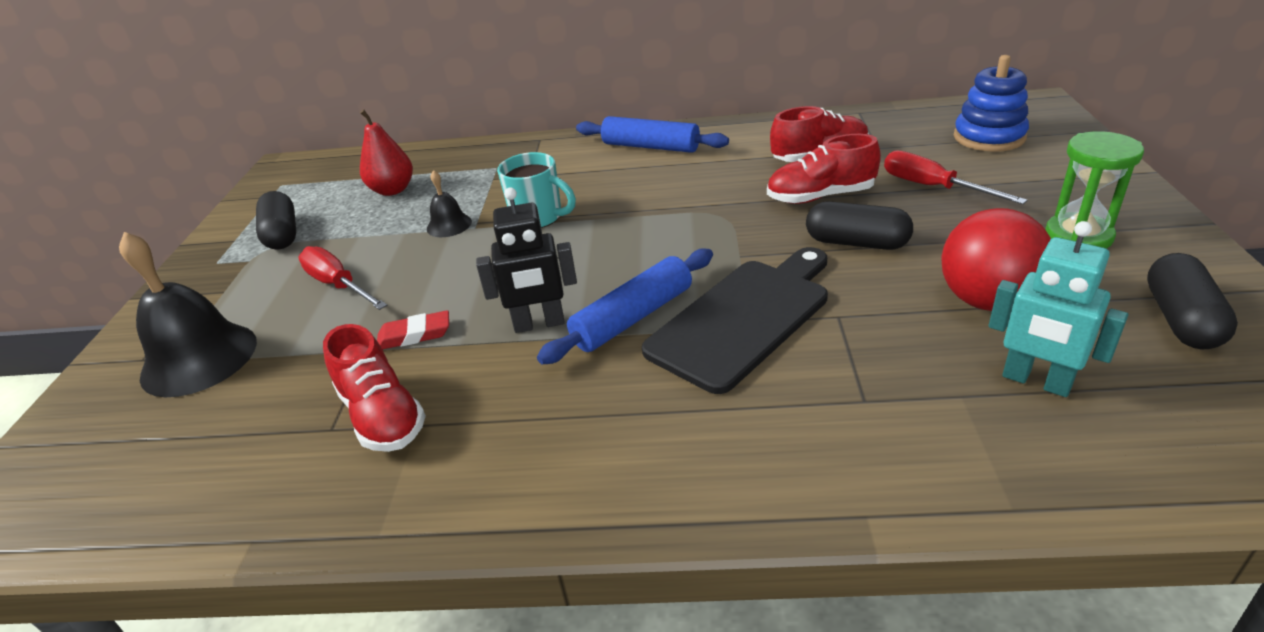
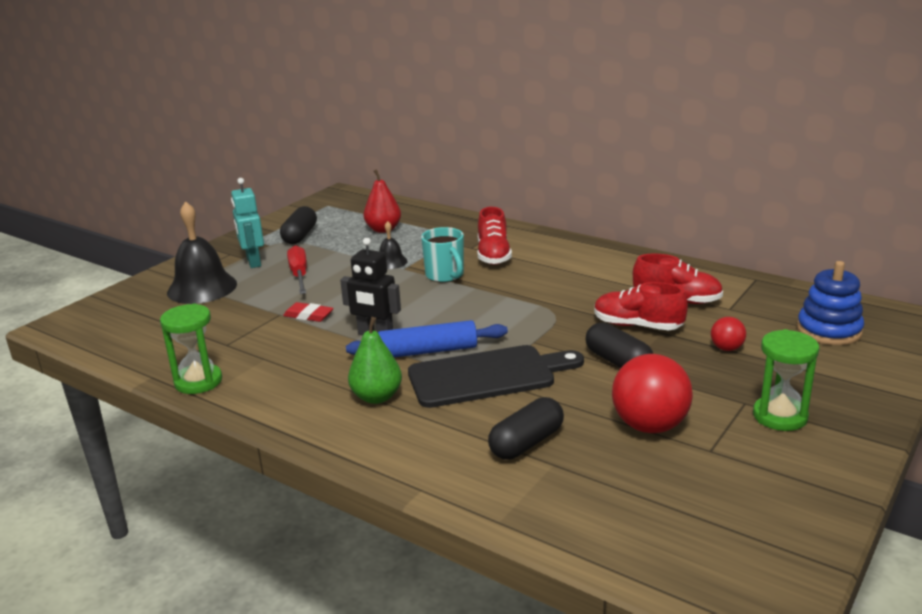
camera: 30 degrees right, 10 degrees down
red shoe [323,324,426,452] -> red shoe moved to [477,207,512,265]
blue rolling pin [576,116,729,153] -> none
red screwdriver [884,150,1027,204] -> red ball [711,317,746,351]
turquoise robot [989,221,1128,397] -> turquoise robot moved to [231,178,264,268]
black capsule [1147,253,1238,349] -> black capsule moved to [488,397,564,459]
none -> green hourglass [160,303,222,394]
none -> green pear [348,317,402,404]

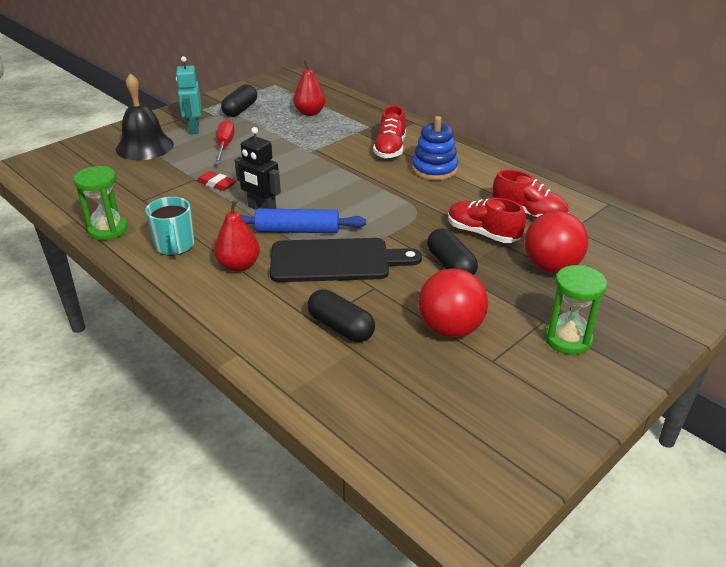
camera: 10 degrees right, 10 degrees up
green pear [348,317,402,404] -> red pear [214,200,260,272]
black bell [380,221,408,269] -> none
turquoise mug [421,227,464,283] -> turquoise mug moved to [145,197,195,256]
black capsule [488,397,564,459] -> black capsule turned 75 degrees clockwise [308,289,375,342]
red ball [711,317,746,351] -> red ball [524,211,589,273], size x2.00
blue stacking toy [797,261,864,345] -> blue stacking toy moved to [412,116,458,180]

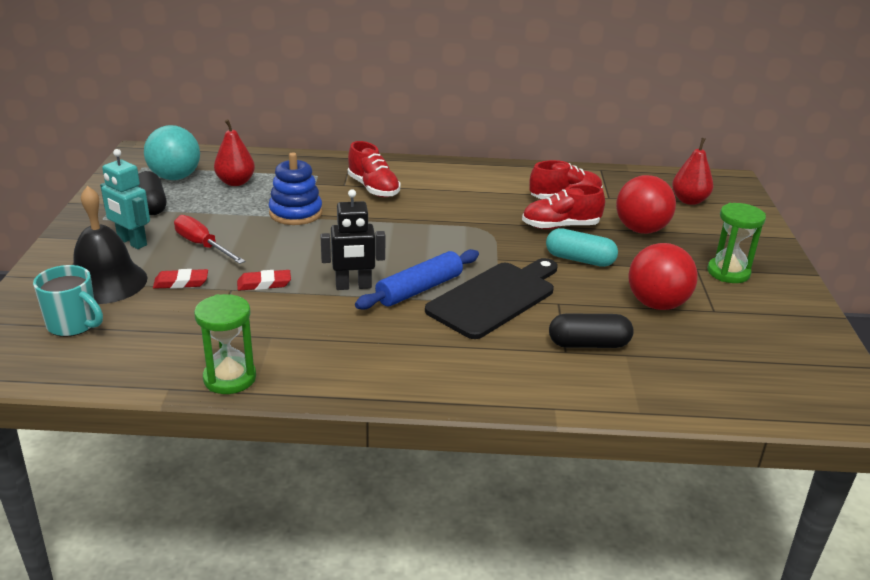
camera: 45 degrees left, 5 degrees down
turquoise mug [145,197,195,256] -> turquoise mug moved to [33,265,103,337]
red pear [214,200,260,272] -> red pear moved to [672,138,713,205]
blue stacking toy [412,116,458,180] -> blue stacking toy moved to [269,153,322,225]
black capsule [427,228,478,275] -> turquoise capsule [546,228,618,267]
none -> turquoise ball [144,125,200,180]
none -> red eraser [153,269,208,289]

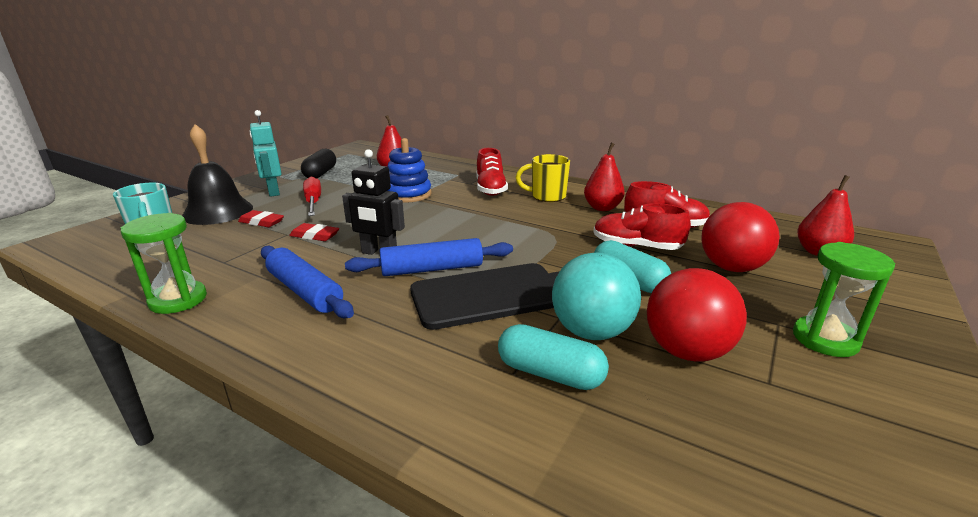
camera: 30 degrees right, 5 degrees down
turquoise ball [144,125,200,180] -> turquoise ball moved to [552,253,641,340]
black capsule [549,313,634,348] -> turquoise capsule [498,324,609,390]
none -> blue rolling pin [261,246,354,318]
none -> yellow mug [515,154,570,202]
none -> red pear [584,143,625,211]

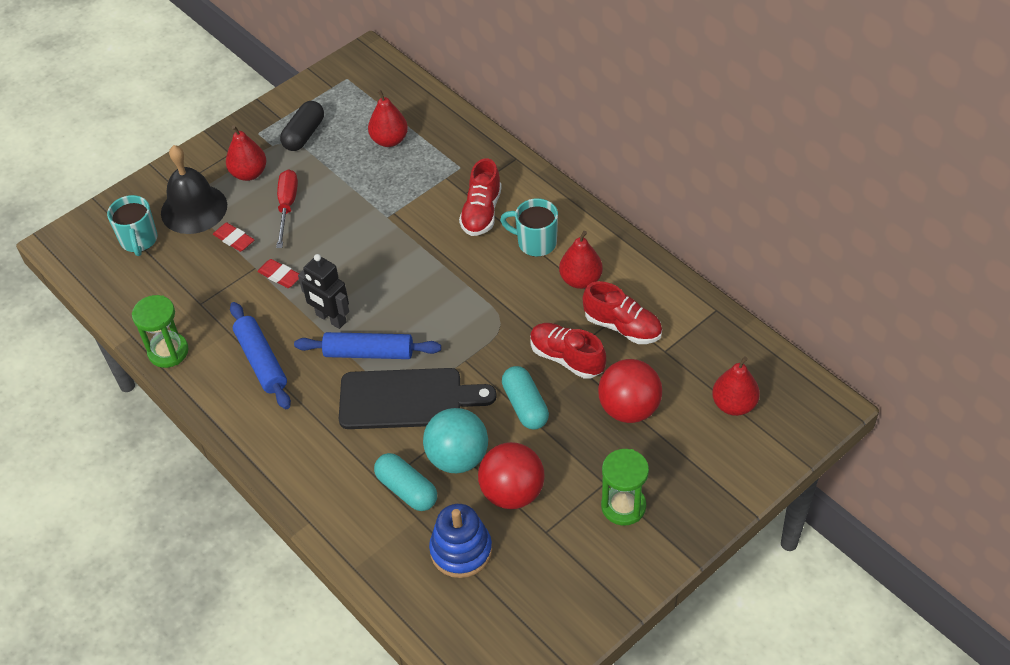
camera: 20 degrees right, 25 degrees up
turquoise robot [250,110,282,197] -> red pear [226,125,266,181]
blue stacking toy [387,138,432,203] -> blue stacking toy moved to [429,504,492,578]
yellow mug [515,154,570,202] -> turquoise mug [500,198,558,257]

